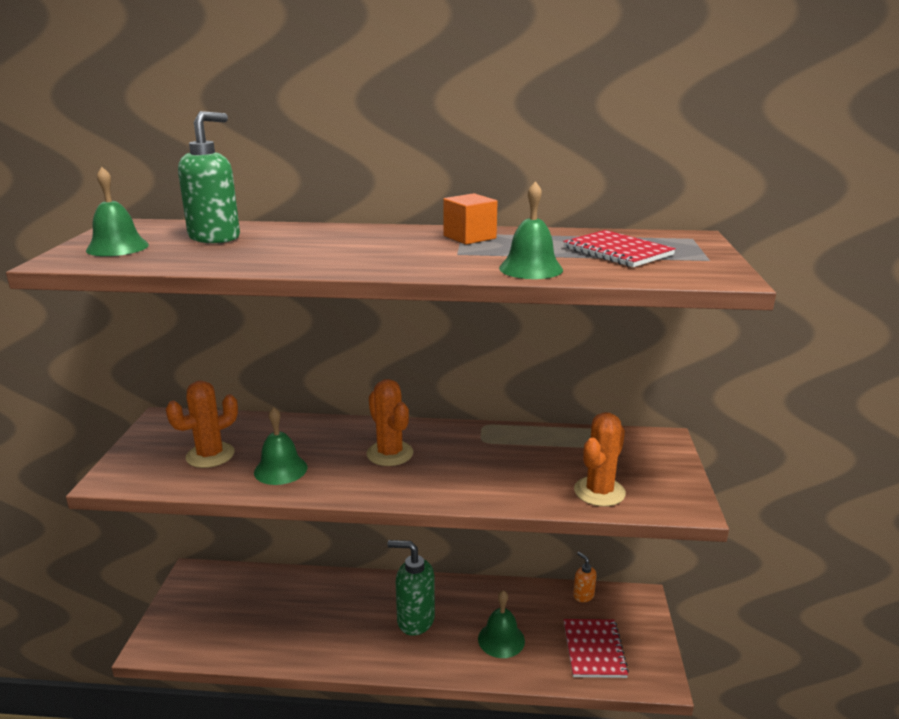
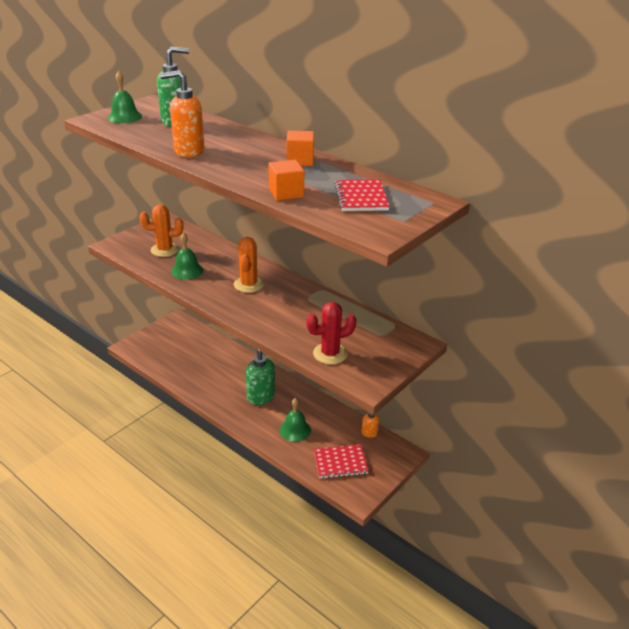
camera: 35 degrees right, 10 degrees up
green bell [499,181,563,279] -> orange cube [269,160,304,201]
red notebook [564,619,629,678] -> red notebook turned 45 degrees clockwise [314,444,369,479]
orange cactus [574,412,626,507] -> red cactus [307,302,356,364]
none -> orange soap dispenser [160,70,205,157]

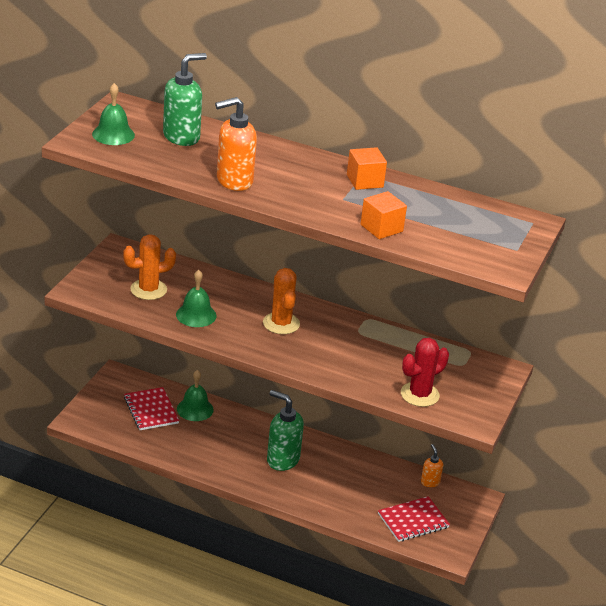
camera: 20 degrees left, 0 degrees up
green bell [279,398,311,442] -> green bell moved to [177,370,214,421]
red notebook [334,179,390,211] -> red notebook moved to [124,387,179,430]

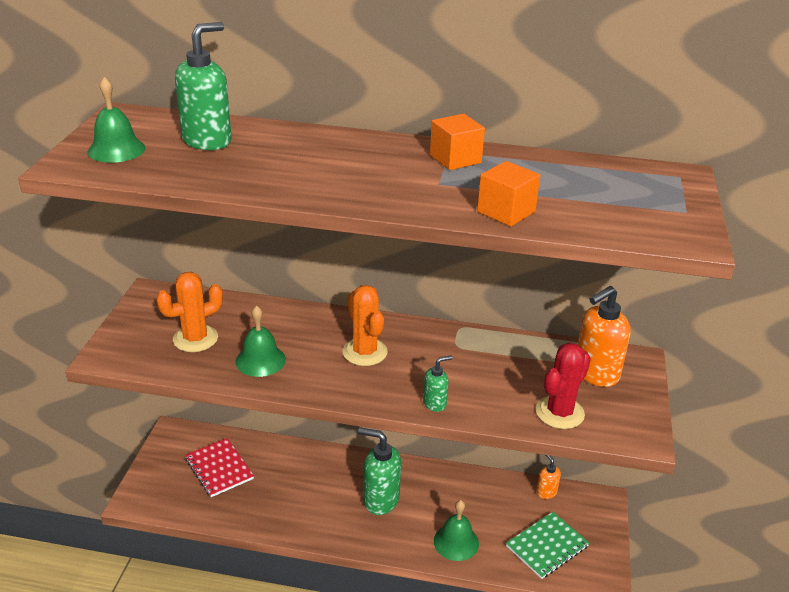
camera: 10 degrees left, 0 degrees up
green bell [177,370,214,421] -> green bell moved to [434,500,479,561]
orange soap dispenser [215,97,257,191] -> orange soap dispenser moved to [578,286,631,387]
red notebook [378,496,450,542] -> green notebook [506,512,589,579]
none -> green soap dispenser [423,355,452,412]

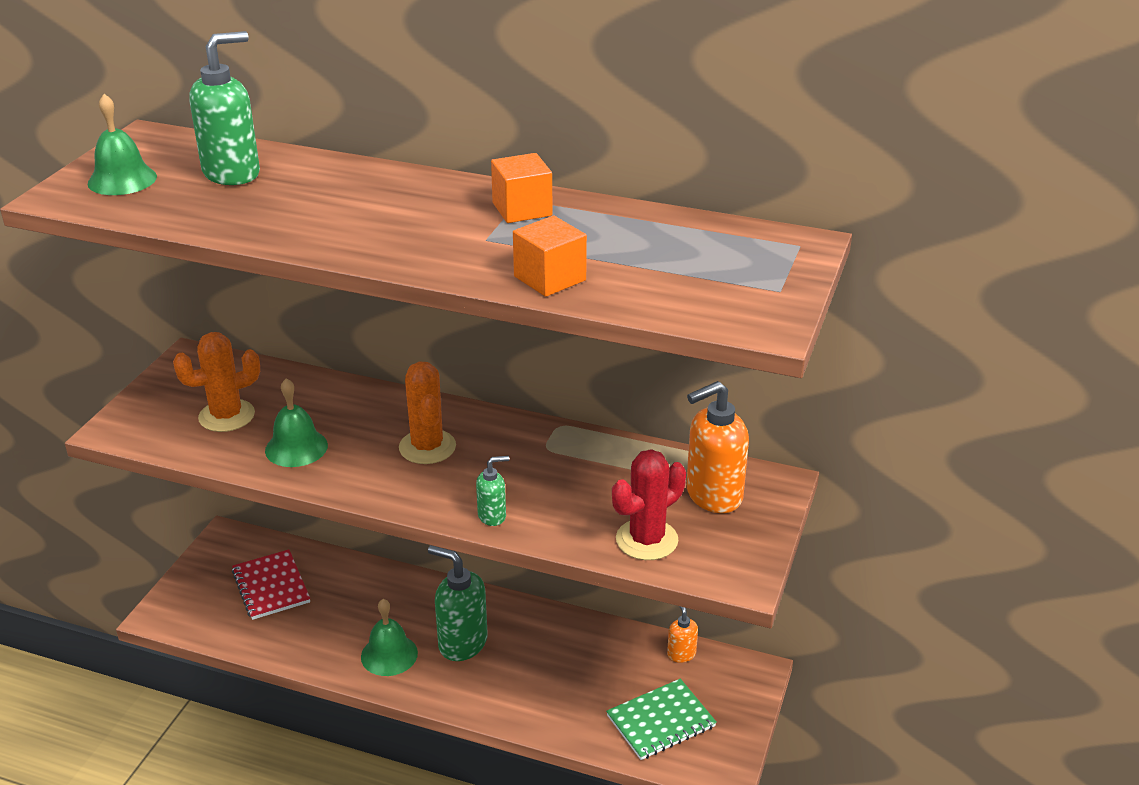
camera: 10 degrees right, 0 degrees up
green bell [434,500,479,561] -> green bell moved to [361,599,418,676]

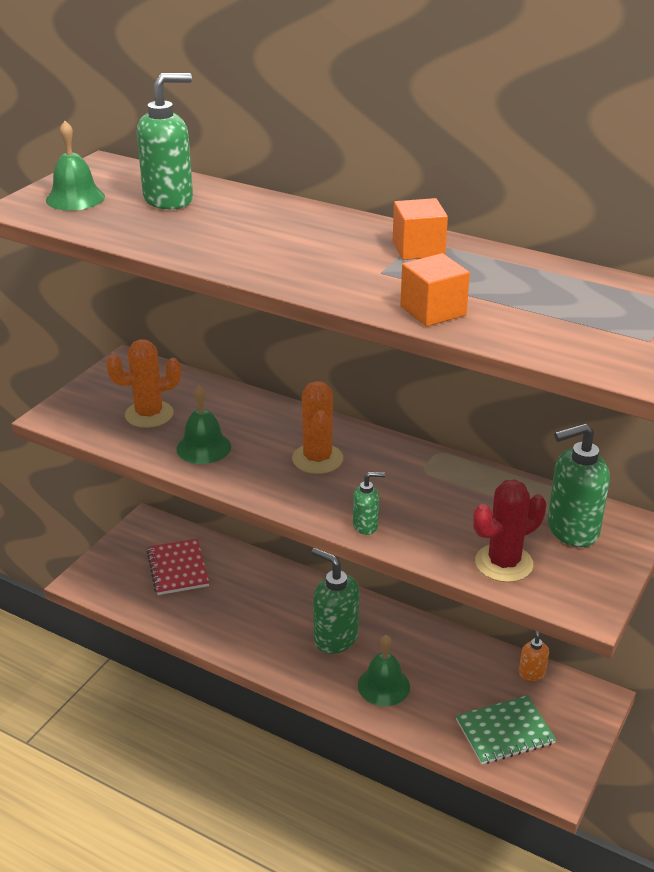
camera: 10 degrees right, 0 degrees up
green bell [361,599,418,676] -> green bell moved to [358,635,410,706]
orange soap dispenser [686,381,749,513] -> green soap dispenser [548,423,610,547]

